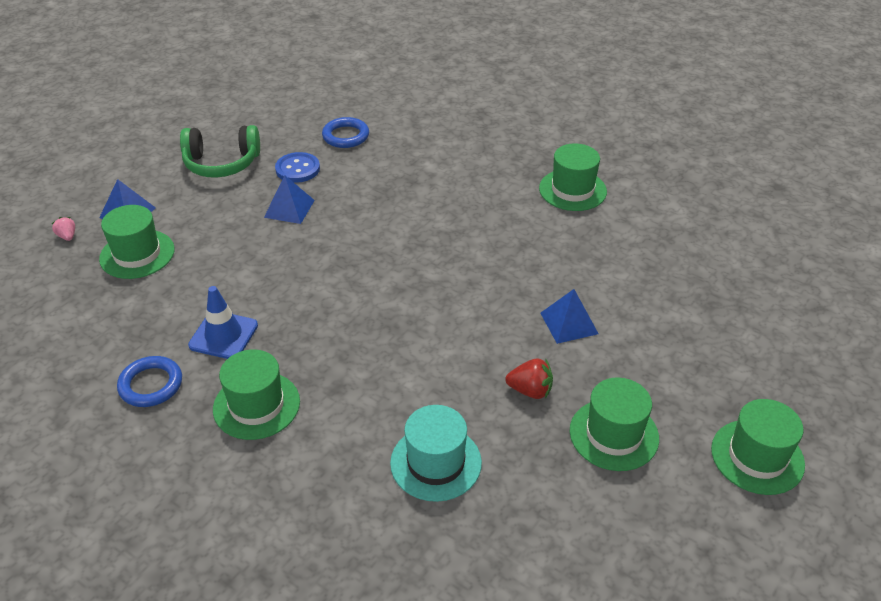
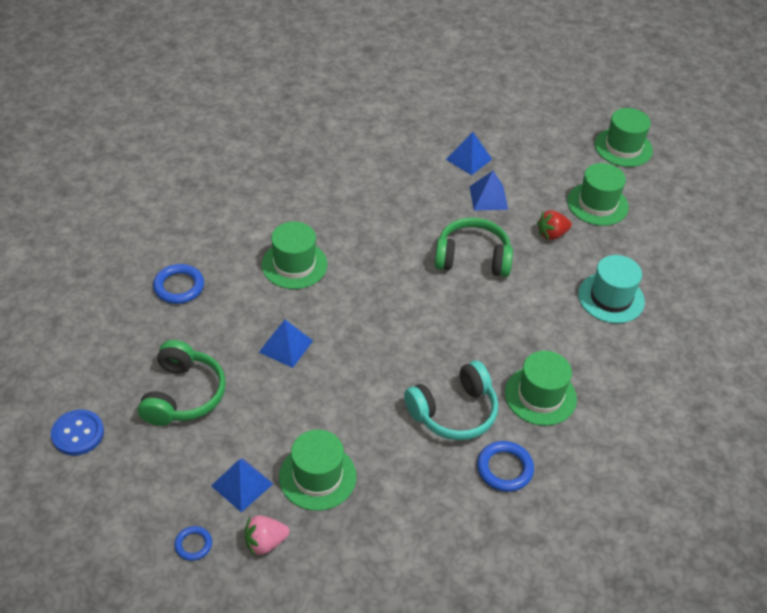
camera: 80 degrees left, 5 degrees up
pink strawberry [51,217,75,241] -> pink strawberry [244,515,289,556], size x1.55
blue traffic cone [188,286,258,359] -> turquoise headphones [404,361,498,440]
blue button [275,152,320,183] -> blue button moved to [51,410,104,455]
red strawberry [505,359,553,399] -> red strawberry turned 135 degrees counterclockwise [537,210,572,240]
green hat [539,143,607,211] -> green hat moved to [261,222,327,289]
none -> blue ring [174,526,212,561]
none -> green headphones [434,217,513,277]
none -> blue pyramid [446,132,492,175]

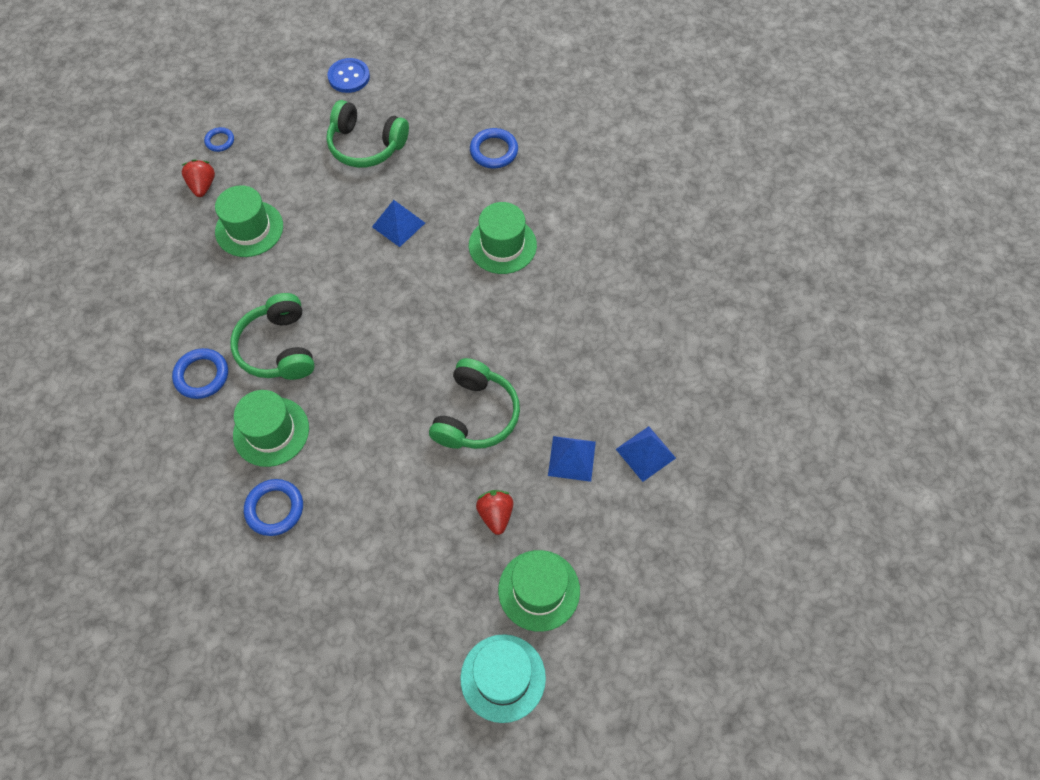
camera: 105 degrees right, 15 degrees up
blue pyramid [211,458,273,512] -> none
pink strawberry [244,515,289,556] -> red strawberry [182,160,215,197]
turquoise headphones [404,361,498,440] -> green headphones [230,293,315,380]
turquoise hat [578,255,645,323] -> turquoise hat moved to [460,634,546,723]
green hat [595,108,653,167] -> none
none -> blue ring [244,479,303,536]

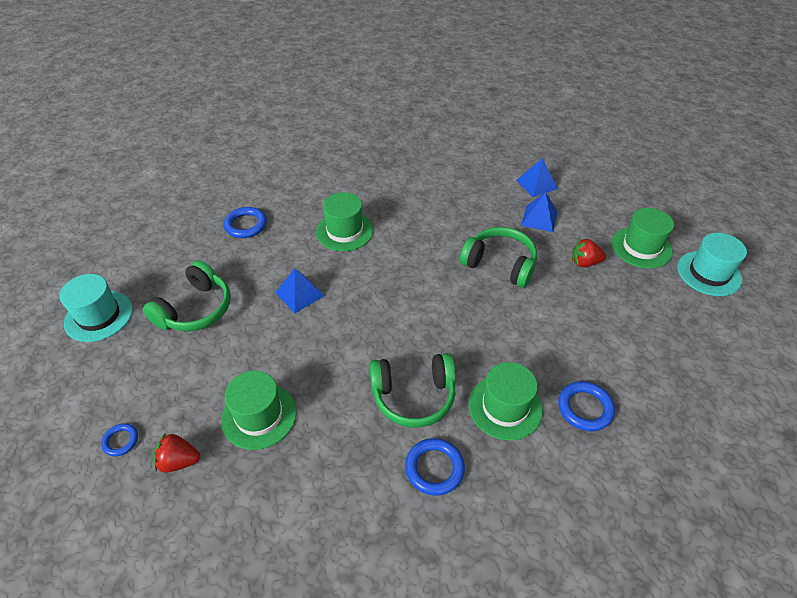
camera: 80 degrees left, 15 degrees down
blue button [327,58,370,93] -> turquoise hat [59,274,133,342]

